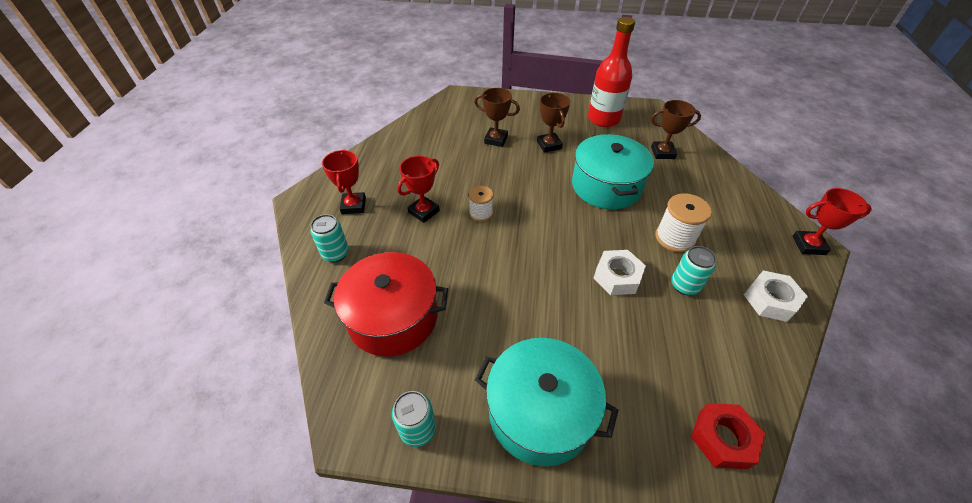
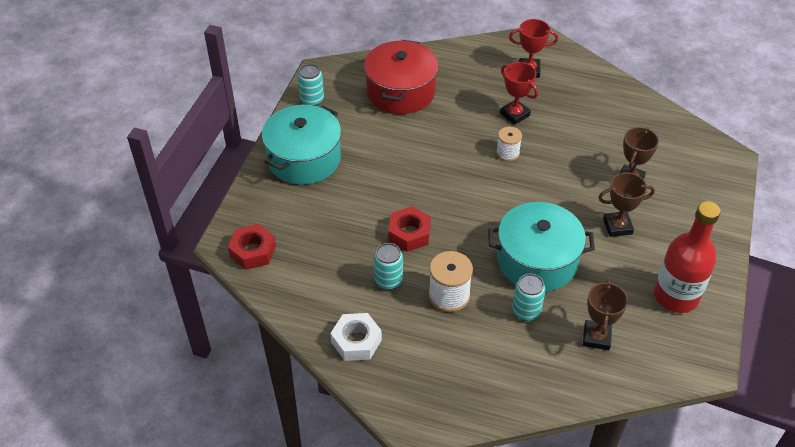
camera: 100 degrees right, 0 degrees up
turquoise can [310,214,349,262] -> turquoise can moved to [512,274,546,321]
white nut [593,250,646,295] -> red nut [388,206,431,252]
red trophy [792,188,872,255] -> none

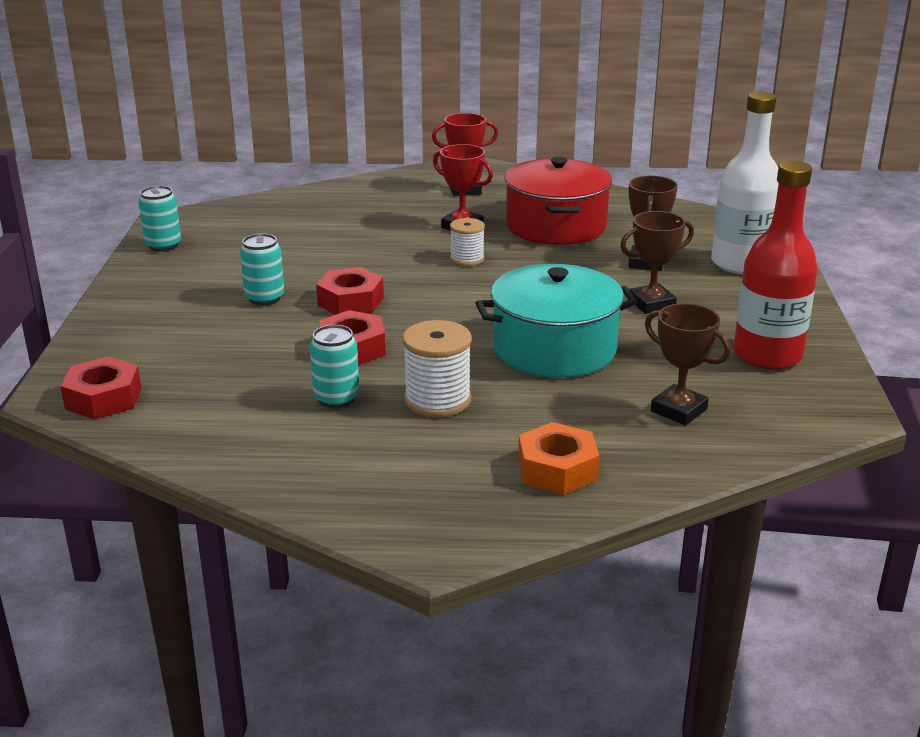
camera: 15 degrees left, 20 degrees down
turquoise pot [262,105,341,185] -> none
white nut [330,313,382,361] -> none
red pot [364,40,438,114] -> red pot moved to [504,157,612,245]
turquoise can [512,274,546,321] -> turquoise can moved to [240,234,284,305]
brown trophy [583,280,628,350] -> brown trophy turned 45 degrees counterclockwise [645,303,731,425]
none -> red nut [316,267,384,315]
none -> orange nut [518,422,599,495]
none -> white bottle [711,91,779,274]

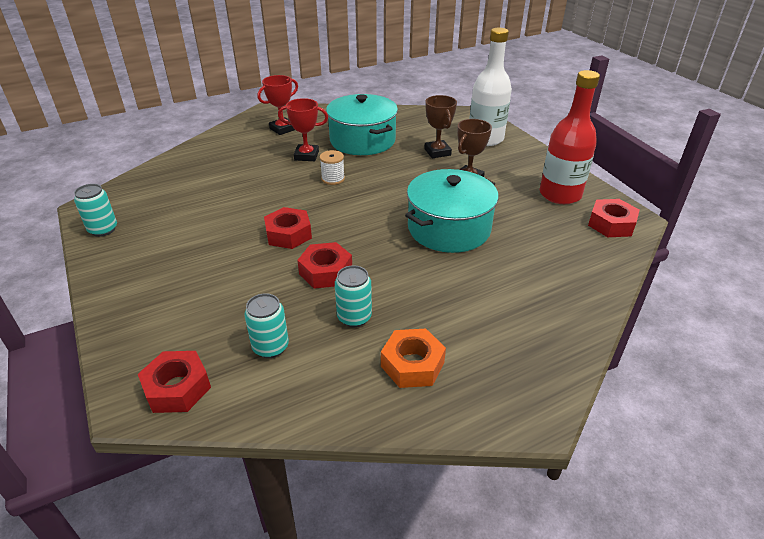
camera: 30 degrees left, 10 degrees up
turquoise can [240,234,284,305] -> turquoise can moved to [244,293,289,358]
white spool [403,320,472,417] -> none
red pot [504,157,612,245] -> turquoise pot [326,94,398,155]
orange nut [518,422,599,495] -> orange nut moved to [381,329,446,388]
brown trophy [645,303,731,425] -> none
none -> red nut [588,199,640,237]

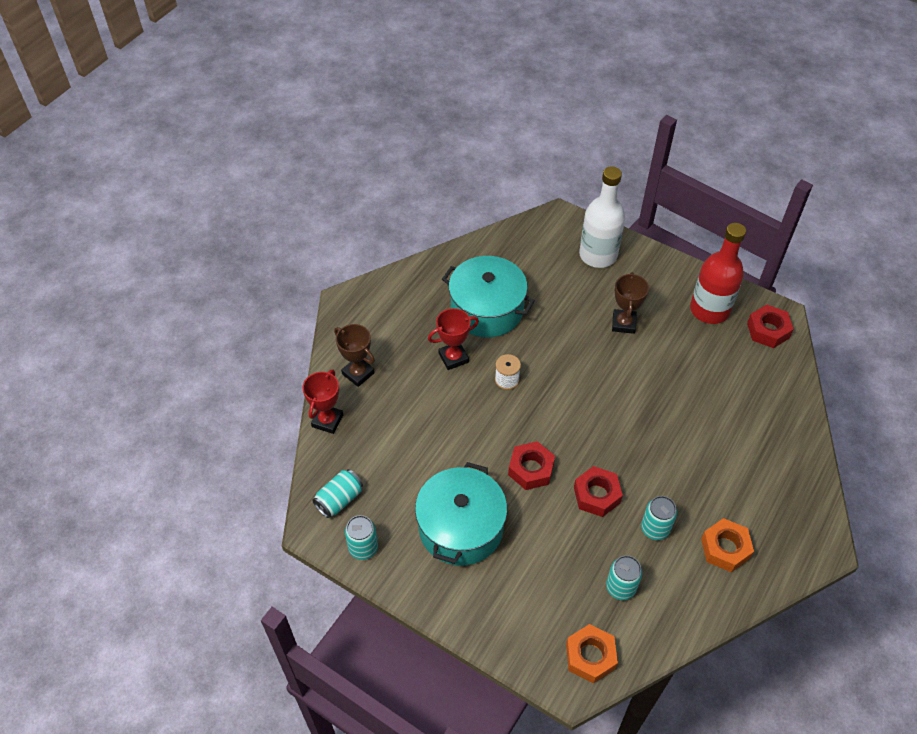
camera: 30 degrees left, 15 degrees up
red nut [138,351,211,413] -> orange nut [566,624,618,684]
red trophy [258,75,298,135] -> red trophy moved to [302,370,343,434]
turquoise pot [405,169,499,253] -> turquoise pot moved to [415,462,507,566]
brown trophy [424,95,457,158] -> brown trophy moved to [334,324,375,387]
none -> turquoise can [312,469,363,518]

